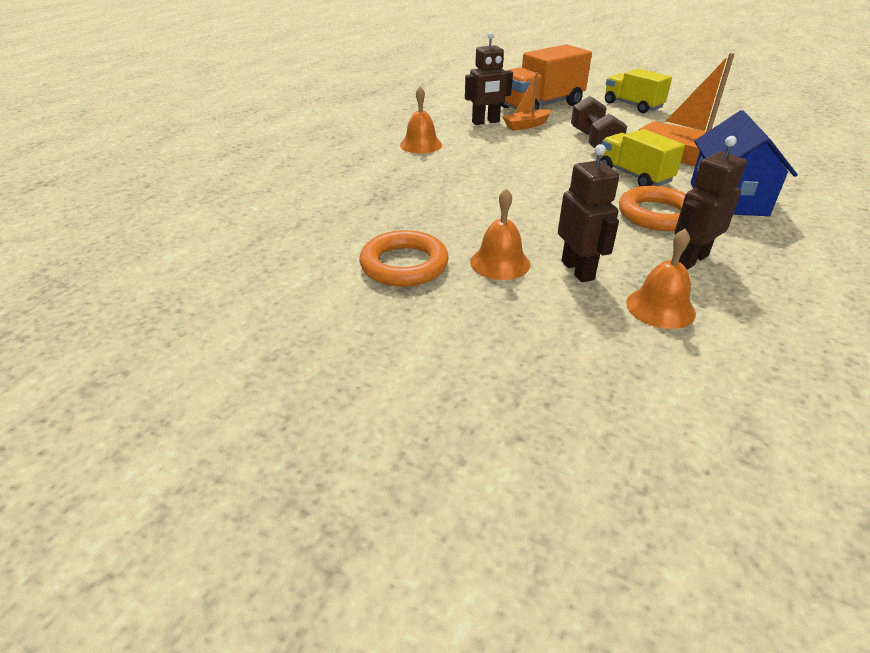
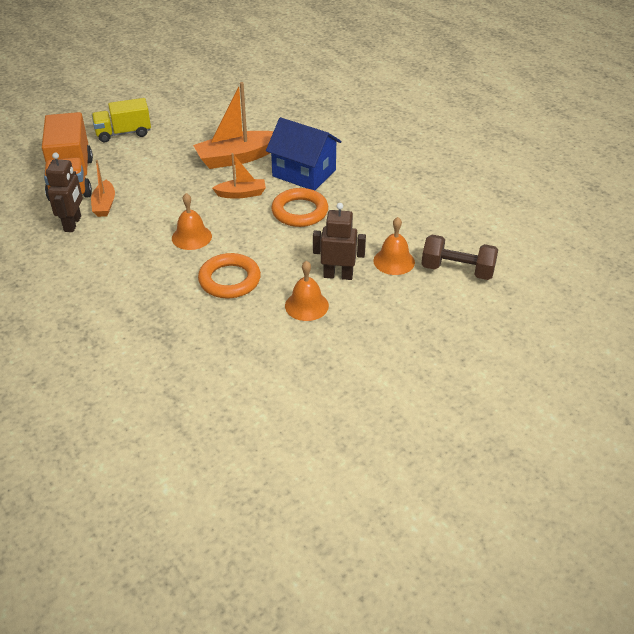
camera: 65 degrees left, 5 degrees up
orange ring [359,230,449,287] -> orange ring moved to [198,253,261,298]
orange bell [400,86,442,153] -> orange bell moved to [172,193,212,250]
brown dumbbell [571,96,627,148] -> brown dumbbell moved to [421,235,498,280]
yellow truck [600,129,685,186] -> orange boat [212,153,266,199]
brown robot [675,136,747,270] -> none

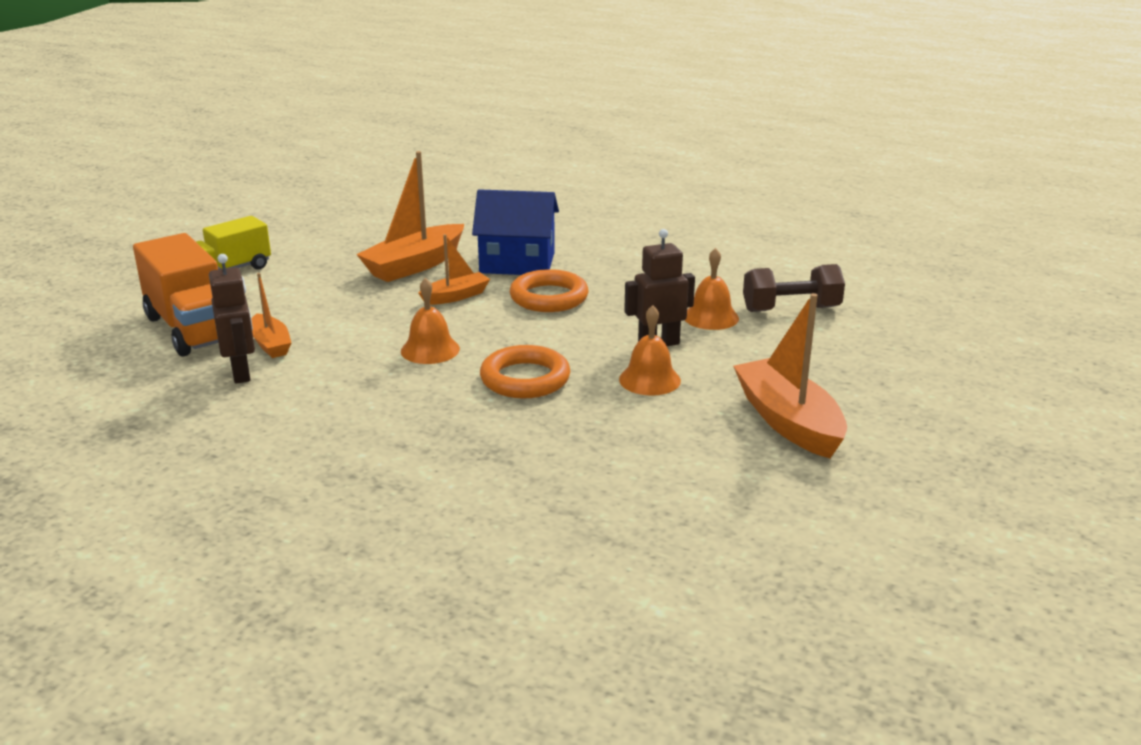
camera: 25 degrees left, 15 degrees down
none -> orange boat [733,293,847,458]

